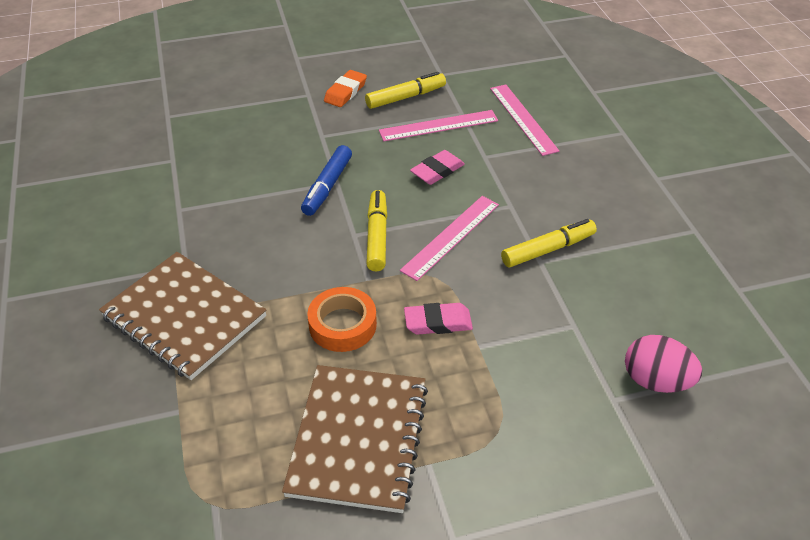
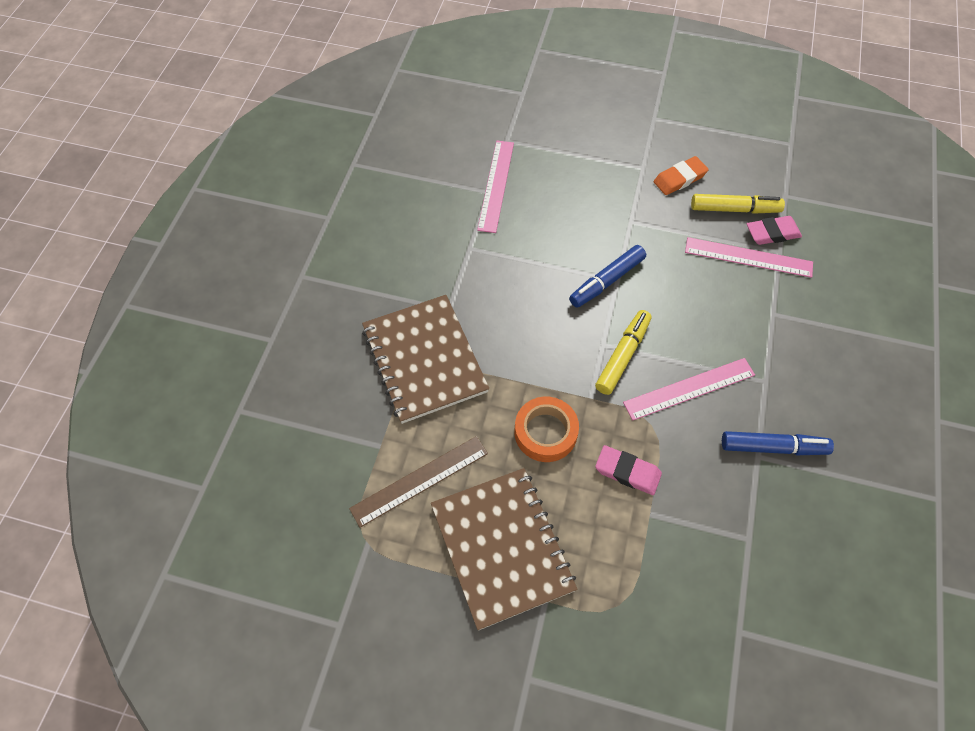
camera: 30 degrees right, 15 degrees up
brown notebook [282,365,428,513] -> brown notebook turned 60 degrees counterclockwise [431,468,577,630]
pink eraser [410,150,465,185] -> pink eraser moved to [747,216,802,245]
pink ruler [490,84,559,156] -> pink ruler moved to [477,141,514,233]
yellow marker [501,219,597,268] -> blue marker [722,431,834,455]
pink egg [625,335,702,393] -> none
none -> brown ruler [349,436,488,528]

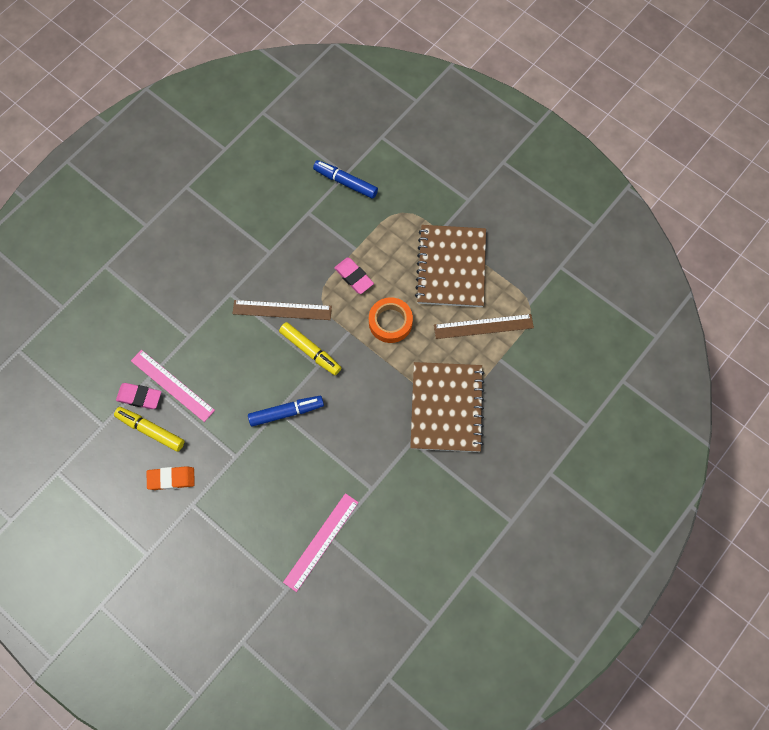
camera: 155 degrees left, 10 degrees up
yellow marker [595,310,651,395] -> yellow marker turned 105 degrees counterclockwise [279,322,342,375]
pink ruler [623,358,755,421] -> brown ruler [233,300,332,320]
blue marker [722,431,834,455] -> blue marker moved to [313,160,378,199]

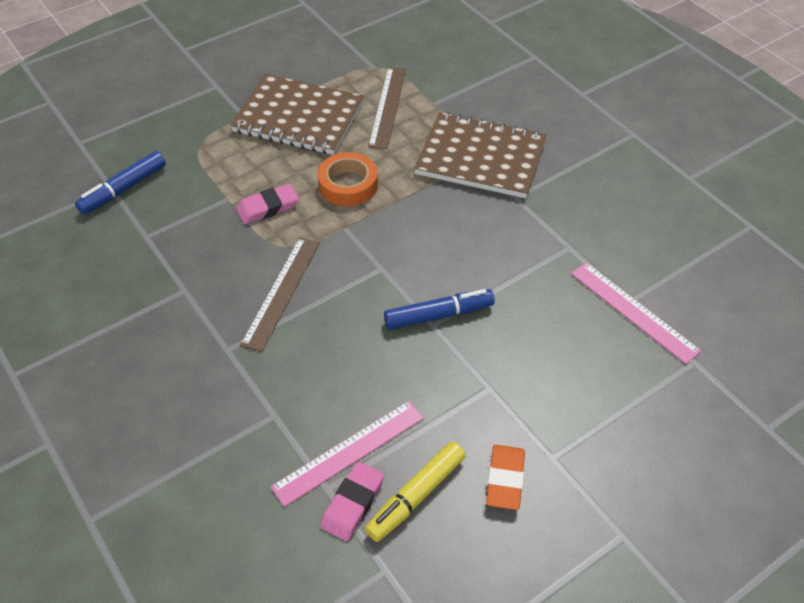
camera: 75 degrees left, 20 degrees down
blue marker [248,396,324,427] -> blue marker turned 75 degrees clockwise [384,289,495,330]
yellow marker [279,322,342,375] -> none

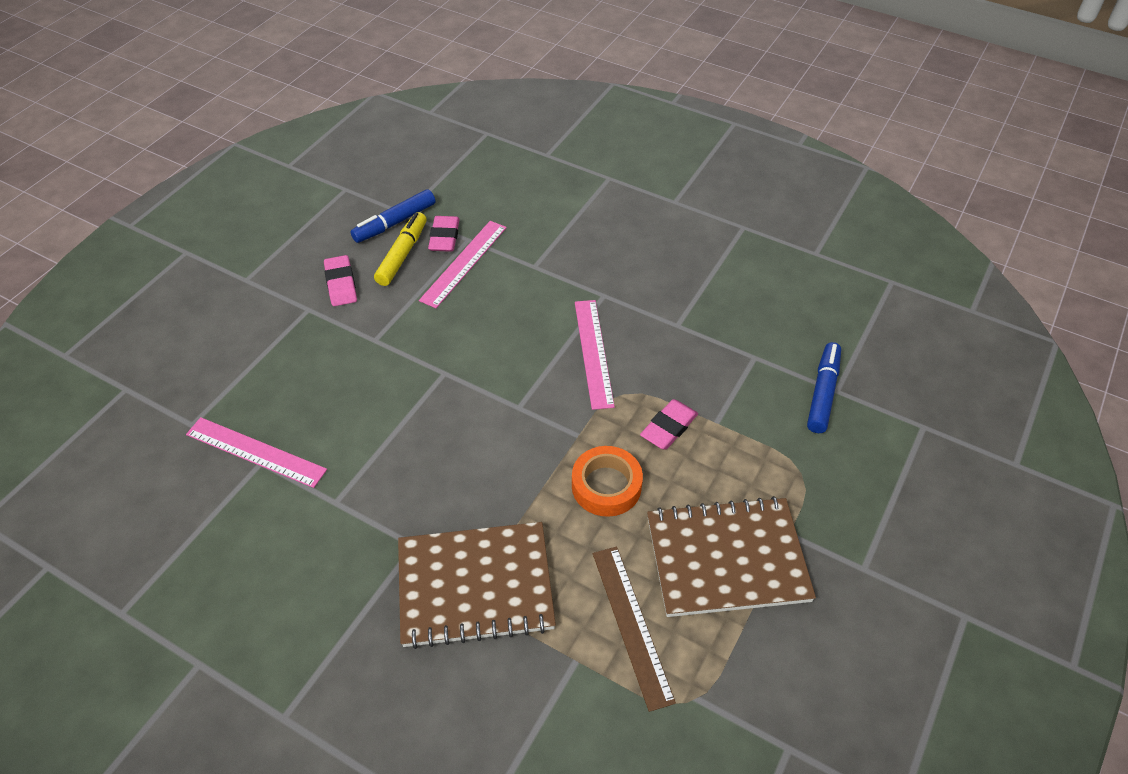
camera: 155 degrees right, 0 degrees up
brown ruler [240,237,320,352] -> pink ruler [575,300,615,410]
blue marker [384,289,495,330] -> blue marker moved to [350,189,435,243]
orange eraser [486,445,525,510] -> pink eraser [324,255,357,306]

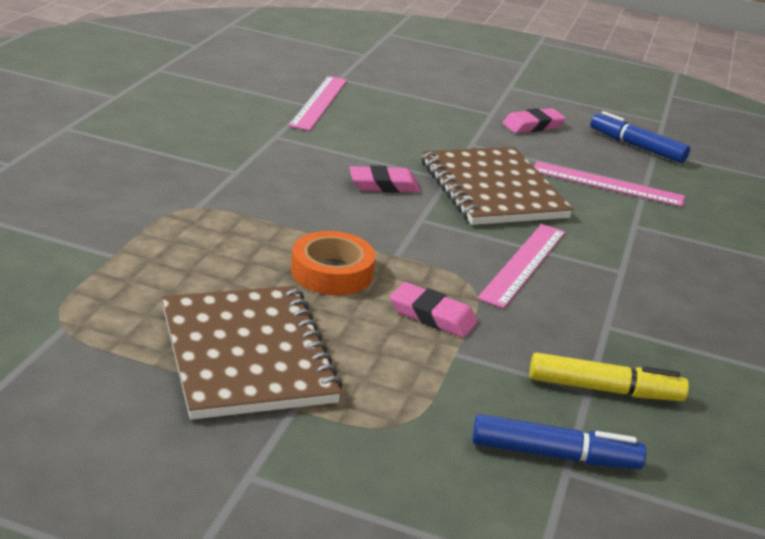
camera: 75 degrees right, 20 degrees down
yellow marker [374,212,427,286] -> yellow marker moved to [529,352,689,401]
brown notebook [398,522,556,649] -> brown notebook moved to [422,147,573,225]
pink eraser [428,216,460,252] -> pink eraser moved to [349,165,420,193]
pink ruler [575,300,615,410] -> pink ruler turned 45 degrees counterclockwise [477,224,566,309]
brown ruler [593,546,676,712] -> none

